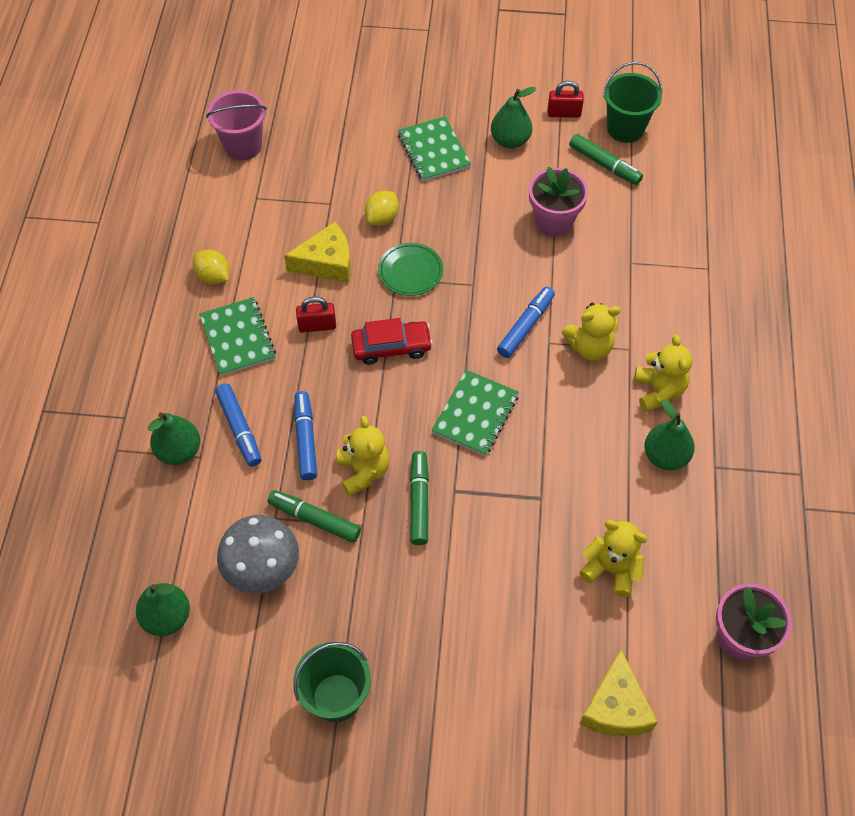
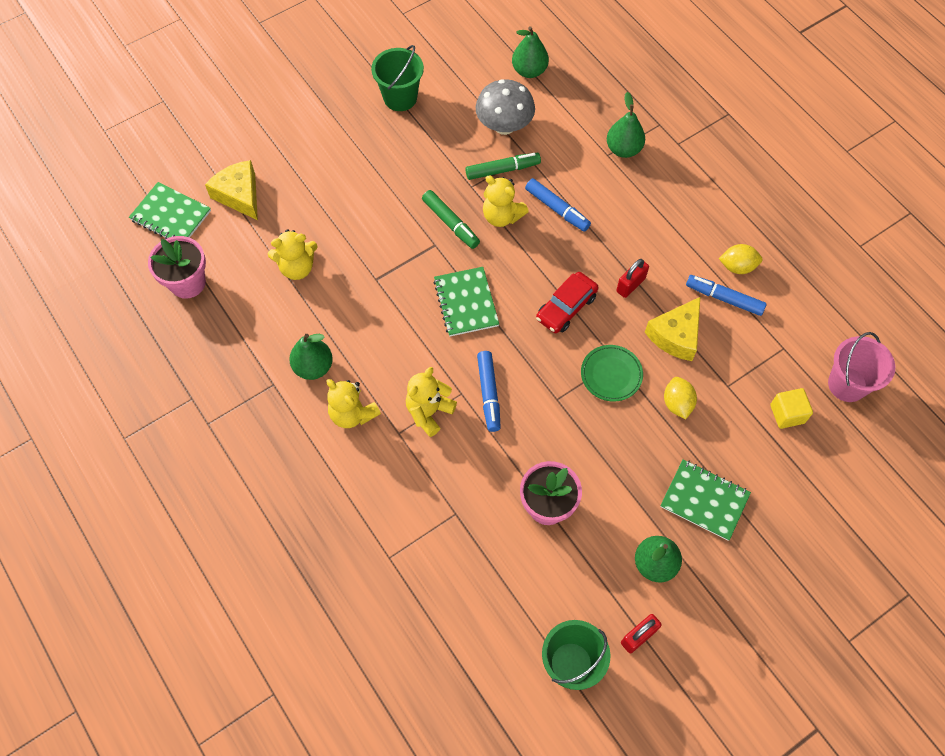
camera: 140 degrees right, 5 degrees up
green notebook [199,297,276,376] -> green notebook moved to [129,182,211,239]
blue marker [215,383,261,467] -> blue marker moved to [686,275,767,316]
green marker [569,134,643,185] -> none
none -> yellow cube [770,388,813,429]

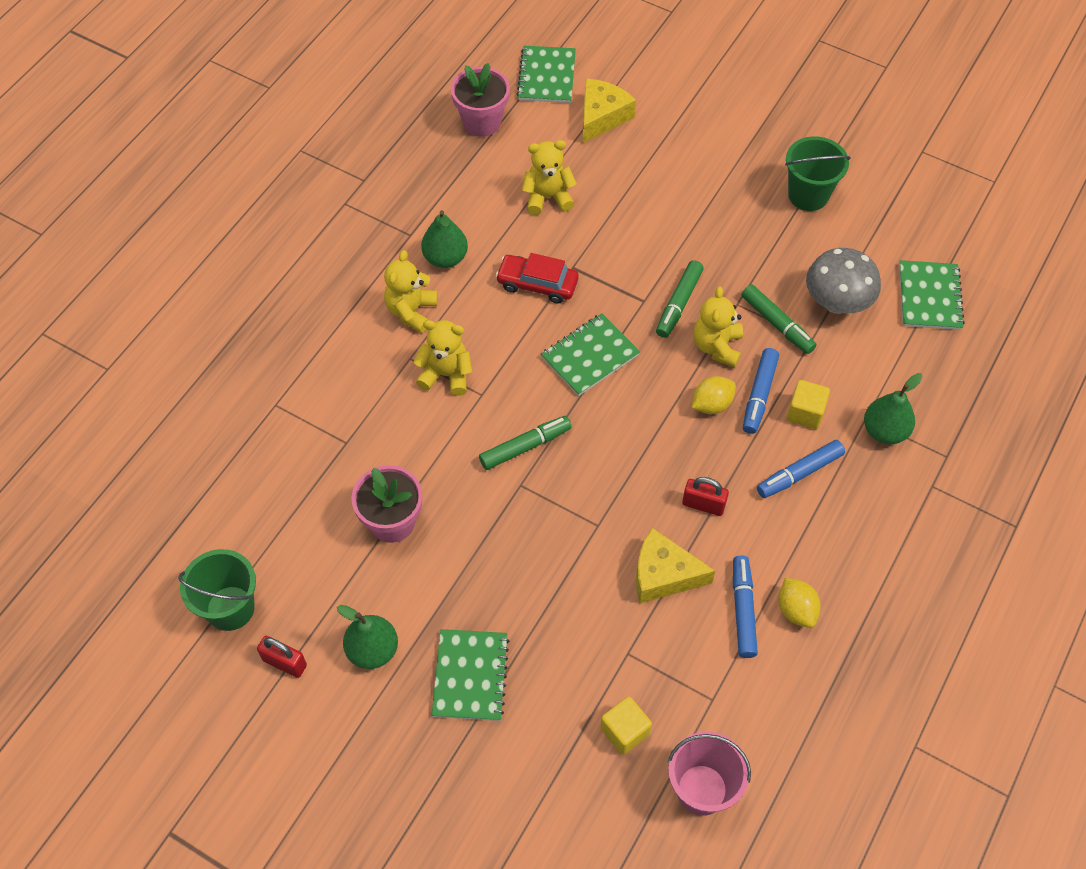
camera: 65 degrees right, 5 degrees down
yellow teddy bear [268,229,317,280] -> yellow teddy bear turned 120 degrees clockwise [522,140,577,215]
blue marker [477,351,501,432] -> blue marker moved to [757,440,845,498]
green pear [512,26,549,78] -> green notebook [899,260,965,330]
red car [536,272,599,333] -> red car moved to [496,253,579,304]
green plate [581,345,643,402] -> none
yellow lemon [664,377,697,419] -> yellow lemon moved to [692,376,736,414]
none -> green marker [479,416,571,470]
none -> yellow cube [787,380,830,429]

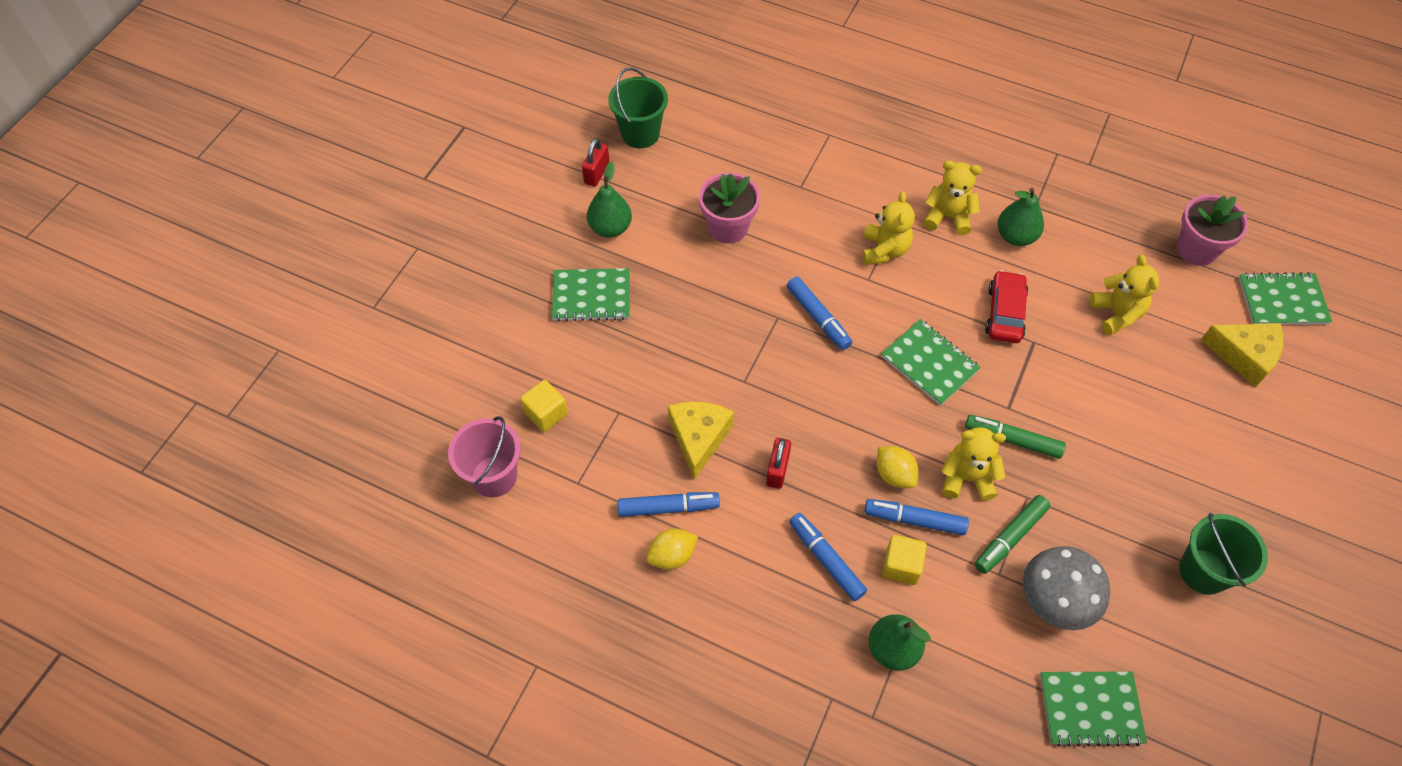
camera: 85 degrees right, 0 degrees up
green marker [479,416,571,470] -> blue marker [786,277,852,350]

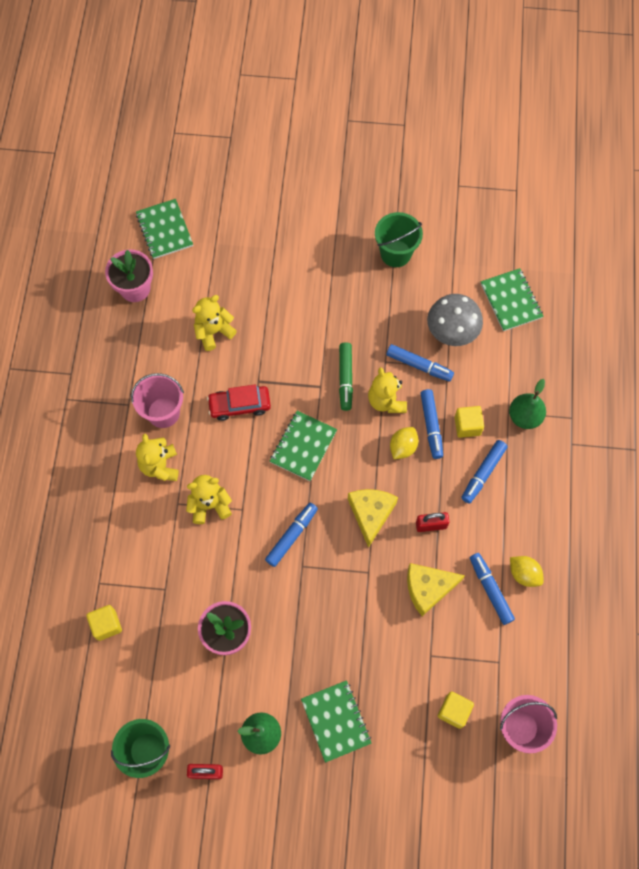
camera: 110 degrees left, 10 degrees up
green marker [975,495,1051,574] -> blue marker [386,344,454,382]
green pear [998,188,1044,246] -> pink bucket [131,373,184,428]
yellow cheese [1201,323,1283,387] -> yellow cheese moved to [348,489,398,548]
none -> yellow cube [86,605,122,641]

